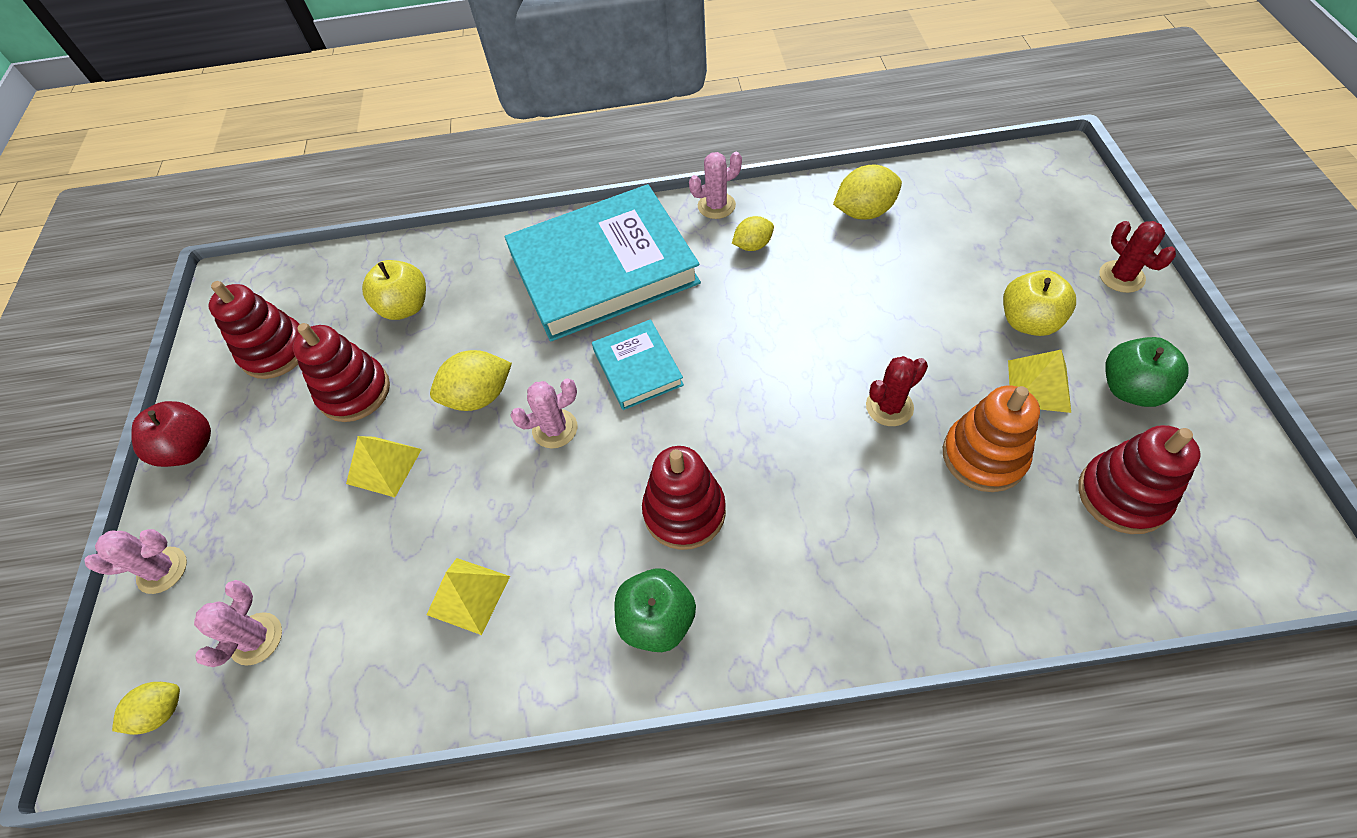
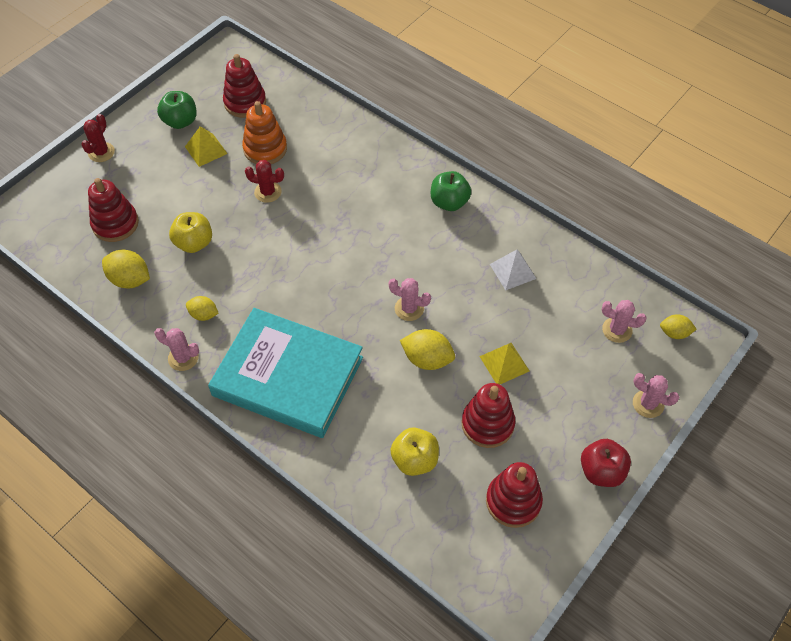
camera: 140 degrees left, 0 degrees up
pink cactus [194,580,282,667] -> pink cactus turned 45 degrees clockwise [602,300,647,343]
yellow pyramid [427,558,510,635] -> white pyramid [490,250,536,291]
turquoise book [592,319,684,410] -> none
red stacking toy [642,446,726,550] -> red stacking toy moved to [88,178,139,242]
yellow apple [1003,270,1076,336] -> yellow apple moved to [169,212,212,253]

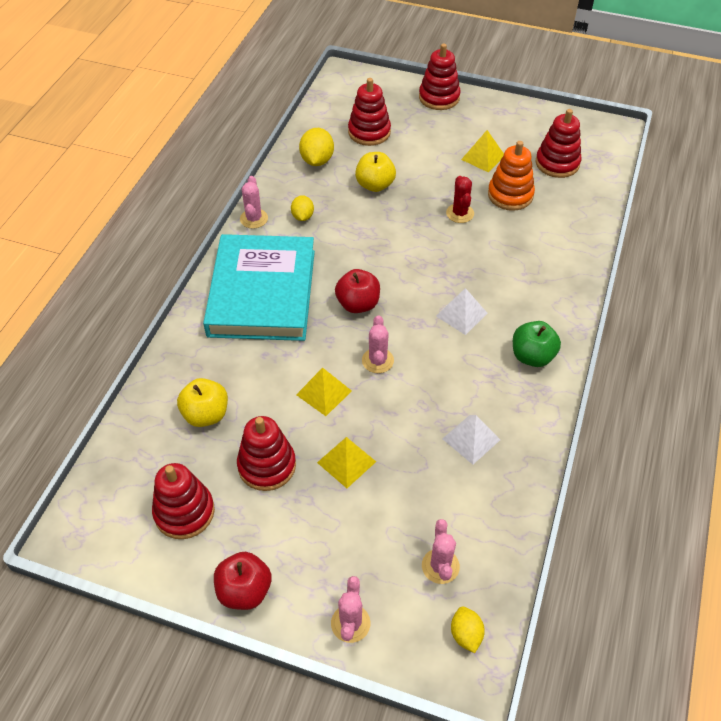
camera: 70 degrees right, 5 degrees down
red cactus [81,114,115,162] -> red stacking toy [419,43,460,110]
green apple [157,91,197,129] -> none
yellow lemon [400,329,455,370] -> yellow pyramid [296,368,352,416]
none -> red apple [335,269,380,313]
none -> white pyramid [436,288,487,335]

